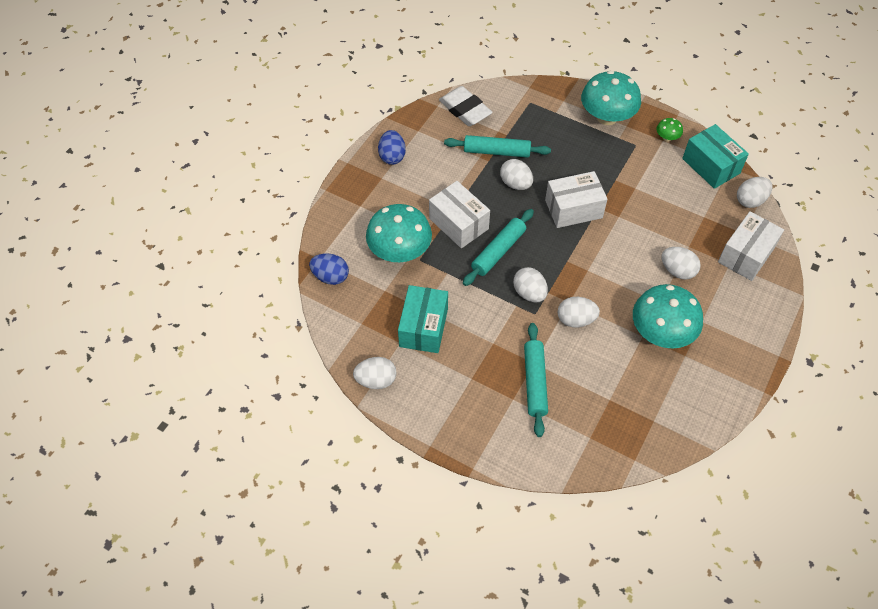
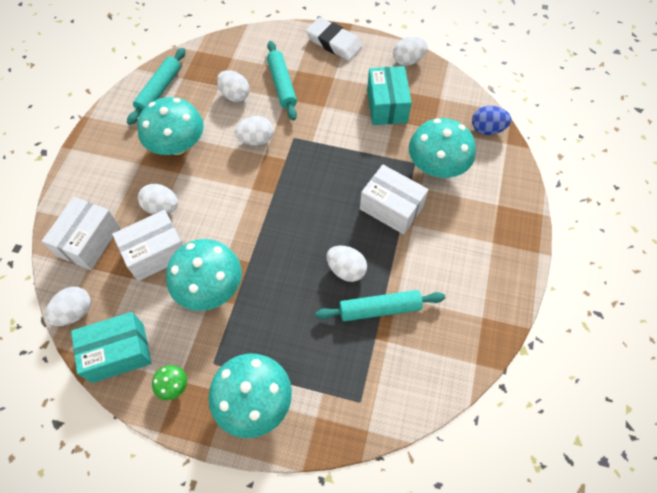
camera: 165 degrees right, 5 degrees up
blue egg [378,130,406,165] -> none
white eraser [439,86,493,126] -> white eraser moved to [306,17,362,61]
turquoise rolling pin [463,209,534,286] -> turquoise rolling pin moved to [127,48,186,125]
white egg [513,267,548,302] -> white egg moved to [217,70,250,102]
white box [545,171,608,228] -> white box moved to [112,210,183,281]
turquoise box [682,124,749,189] -> turquoise box turned 60 degrees counterclockwise [71,312,151,383]
none -> turquoise mushroom [166,239,242,311]

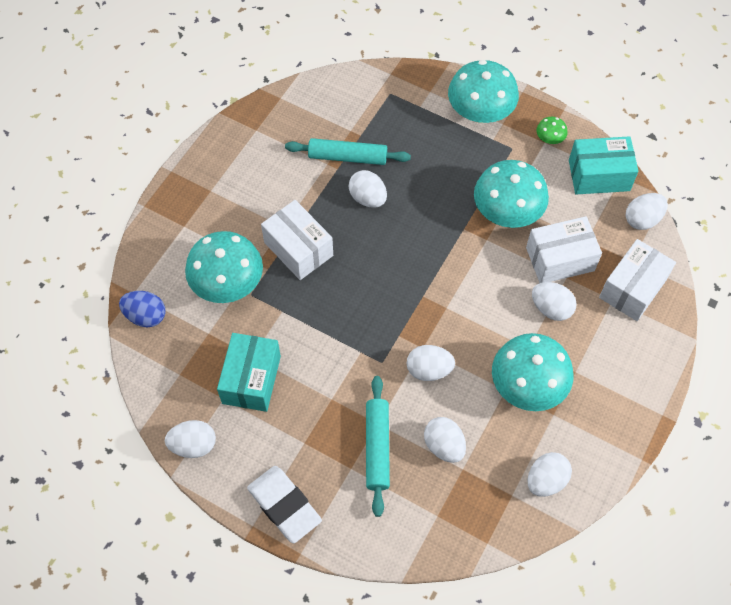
camera: 165 degrees left, 0 degrees up
turquoise rolling pin [127,48,186,125] -> white egg [528,452,572,497]

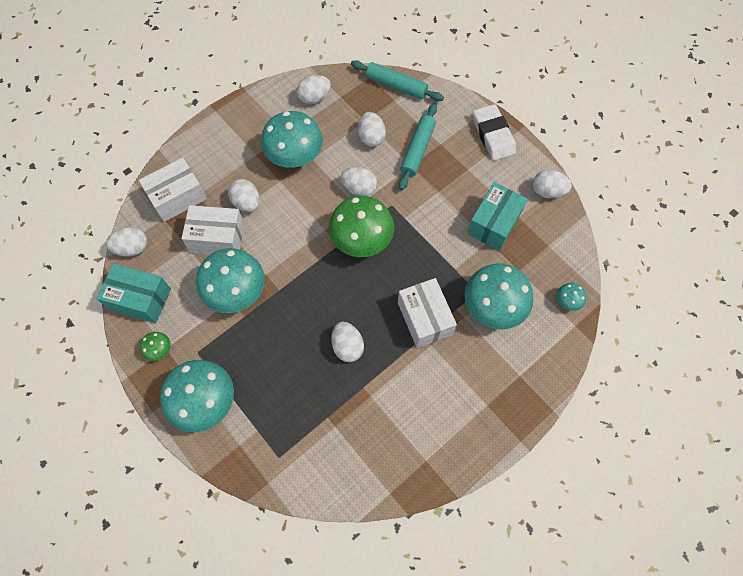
camera: 160 degrees left, 5 degrees up
blue egg [119,291,165,328] -> turquoise mushroom [557,283,587,311]
turquoise rolling pin [285,138,411,165] -> turquoise rolling pin moved to [351,60,444,101]
none -> green mushroom [329,196,394,257]

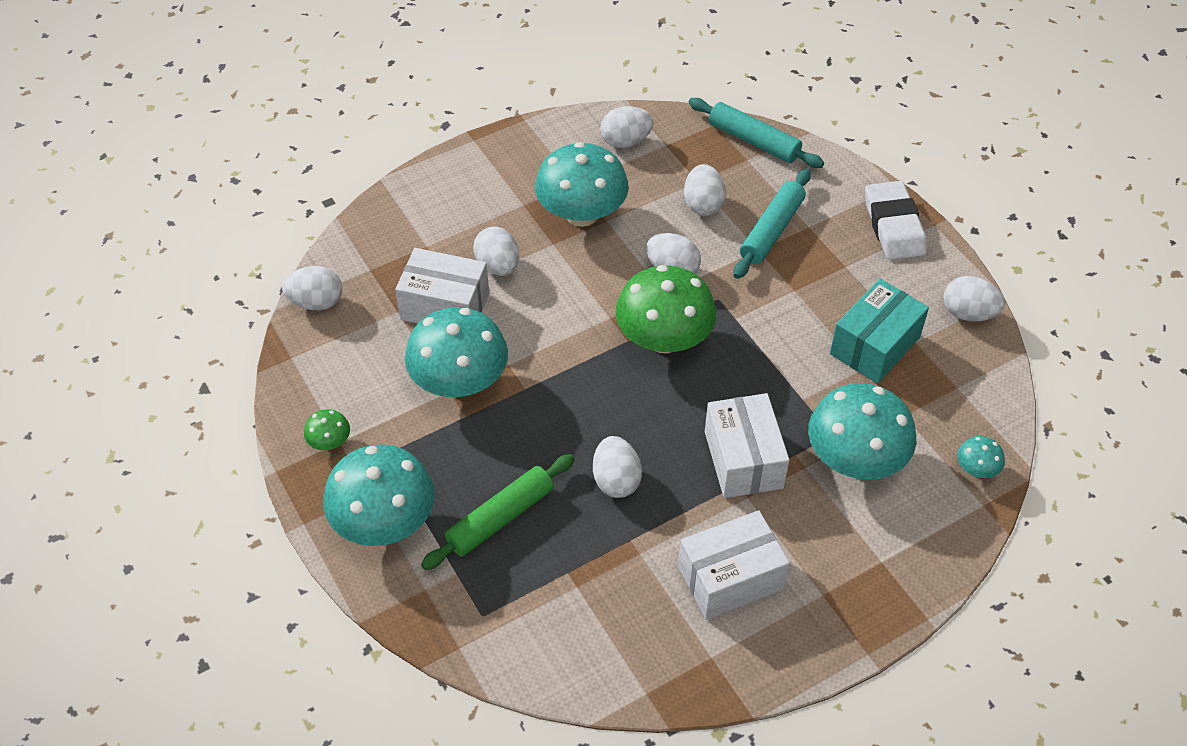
camera: 10 degrees right, 15 degrees down
turquoise box [96,263,171,323] -> none
white box [139,157,207,222] -> white box moved to [678,510,790,620]
none -> green rolling pin [421,454,575,570]

